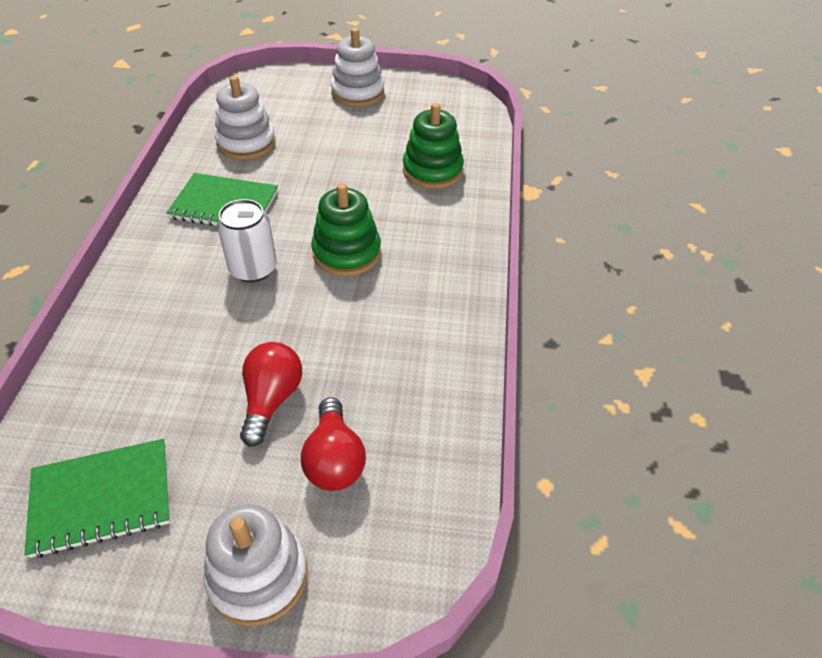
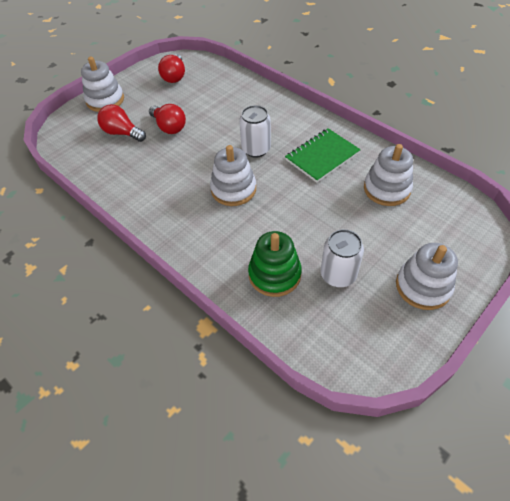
camera: 130 degrees right, 5 degrees up
green notebook [24,439,170,558] -> red light bulb [158,54,185,83]
green stacking toy [311,183,381,276] -> white stacking toy [210,145,256,206]
none -> white can [321,229,364,287]

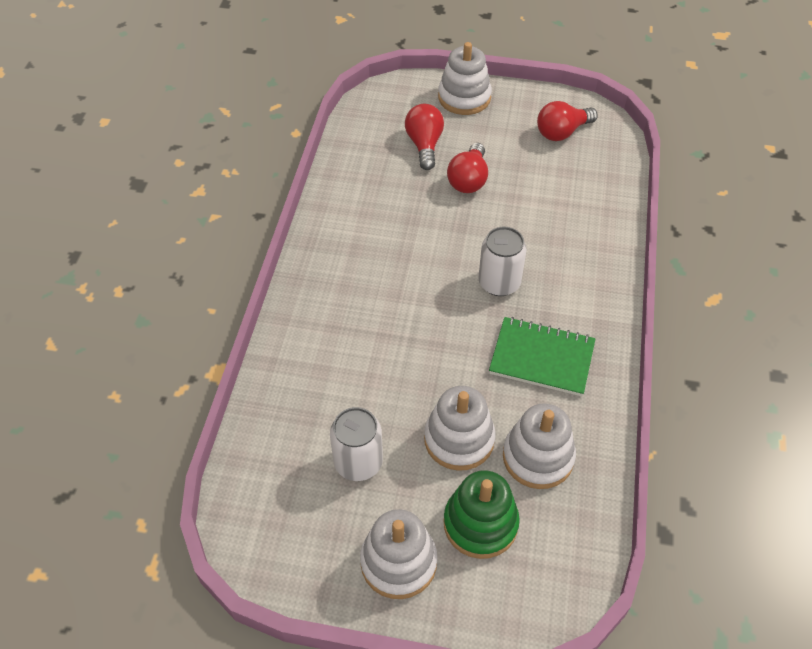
camera: 55 degrees right, 0 degrees up
white stacking toy [210,145,256,206] -> white stacking toy moved to [424,386,495,471]
green stacking toy [248,231,302,297] -> green stacking toy moved to [443,470,520,559]

